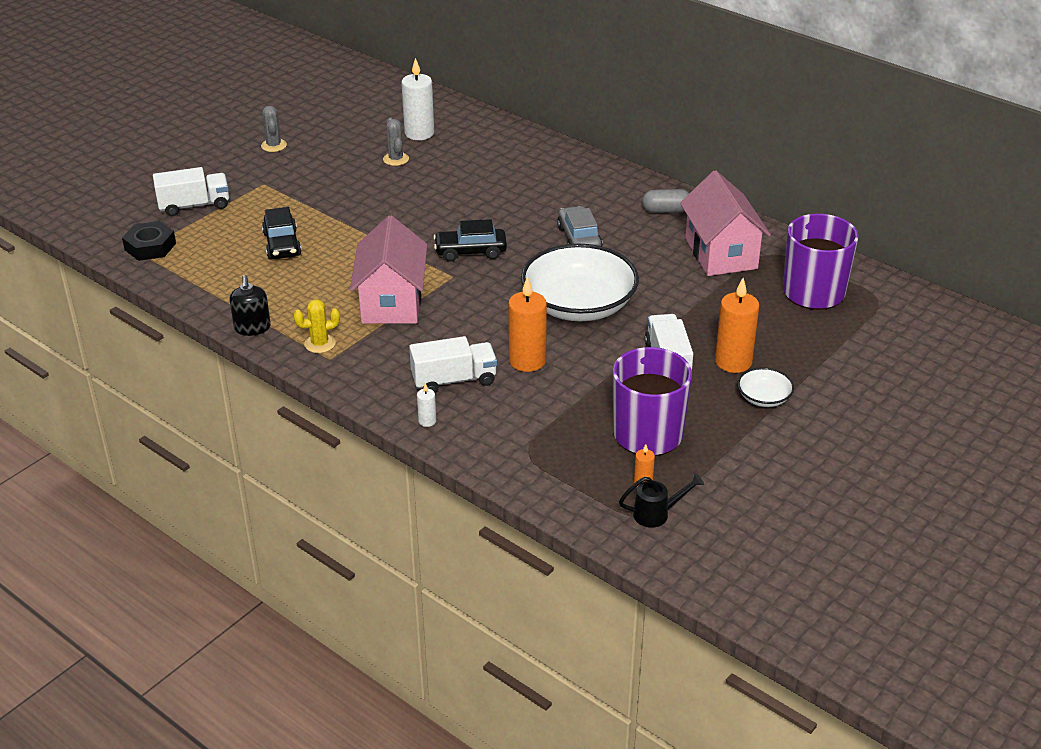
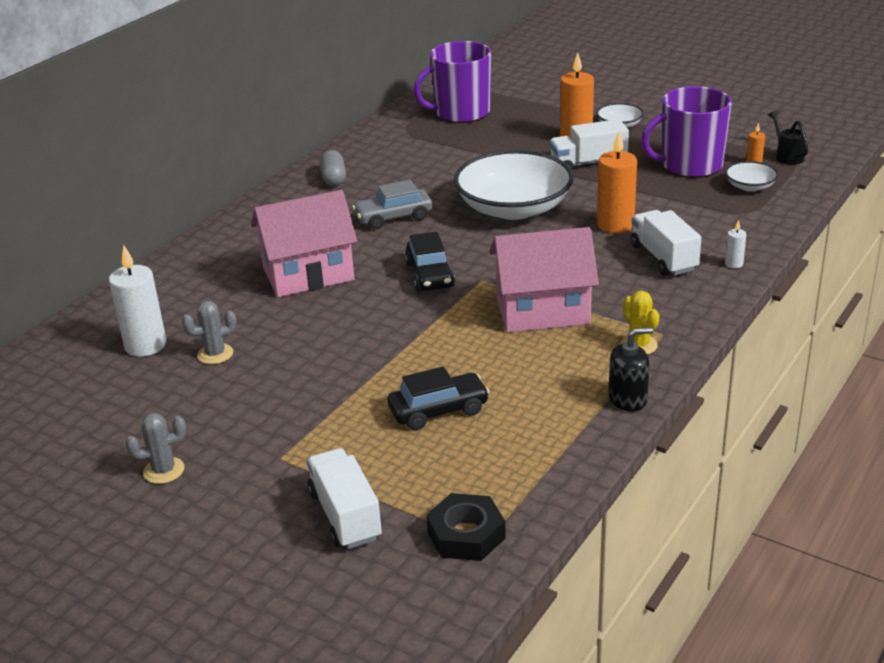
camera: 95 degrees left, 5 degrees down
pink house [680,170,771,276] -> pink house moved to [251,190,357,297]
none -> white bowl [725,161,778,192]

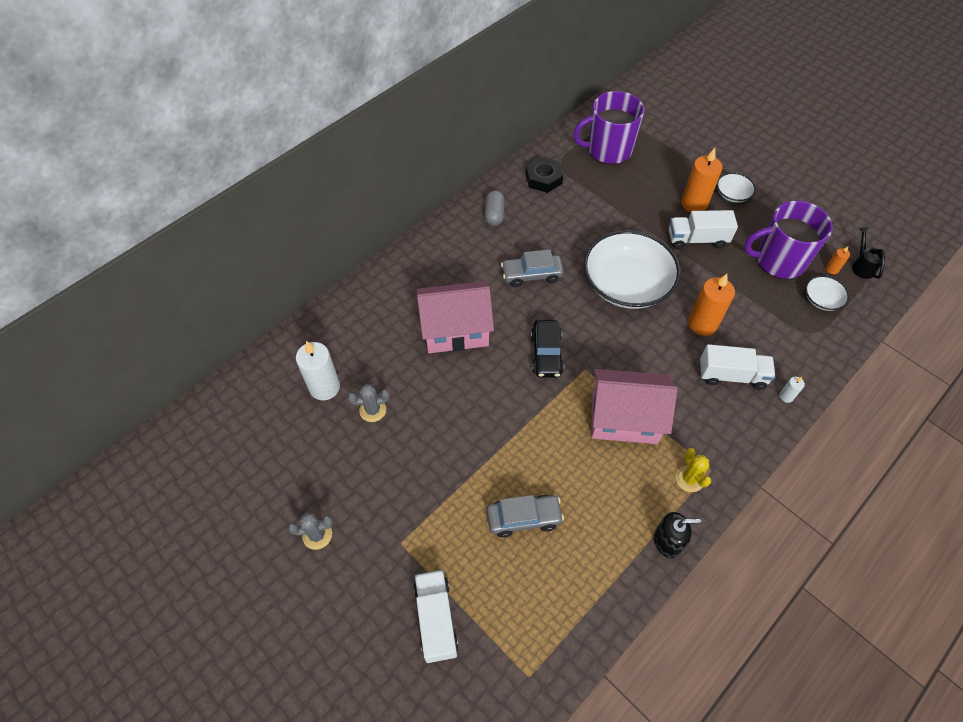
camera: 10 degrees right, 25 degrees up
black car [388,367,490,430] -> grey car [487,495,564,538]
black nut [426,493,506,561] -> black nut moved to [525,157,563,193]
white truck [630,210,702,275] -> white truck turned 105 degrees clockwise [700,344,775,390]

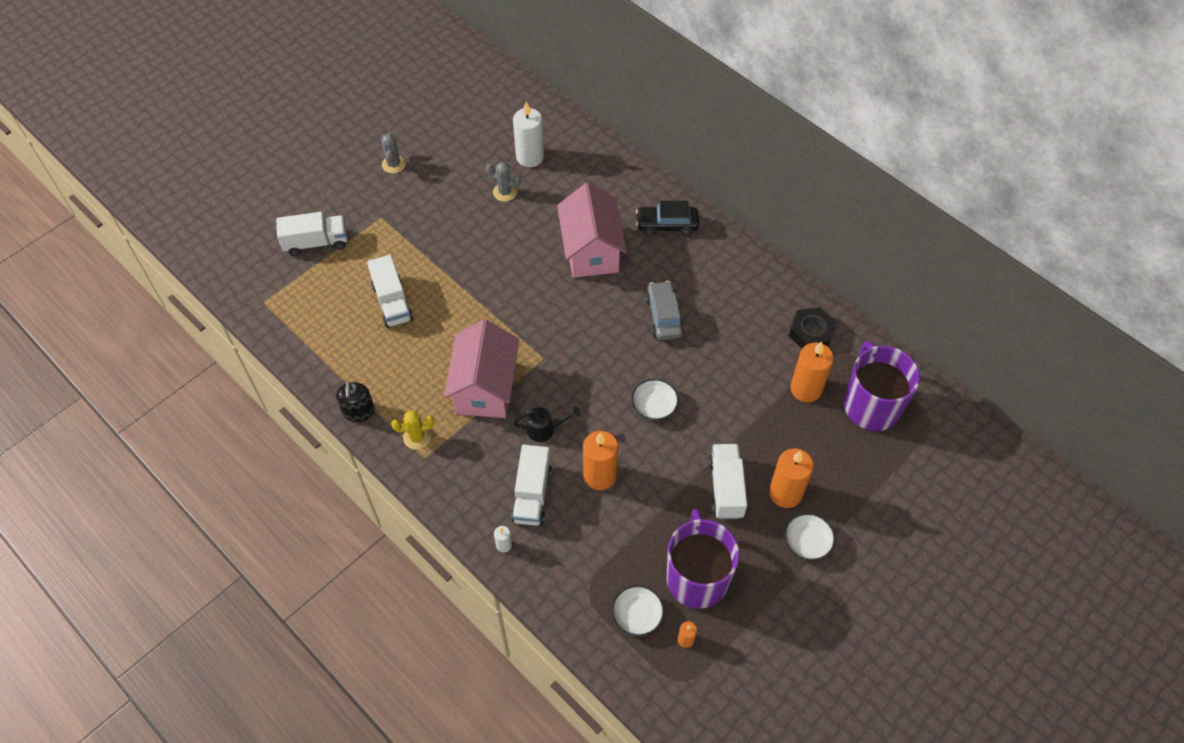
camera: 90 degrees right, 0 degrees up
grey cactus [348,384,390,422] -> grey cactus turned 60 degrees counterclockwise [486,162,521,202]
grey capsule [485,190,505,226] -> none
grey car [487,495,564,538] -> white truck [367,255,413,328]
black car [531,320,564,378] -> black car moved to [636,201,699,236]
white bowl [584,230,681,309] -> white bowl [631,379,679,420], size x0.44
black watering can [852,227,885,279] -> black watering can moved to [513,406,581,442]
none -> orange candle [790,342,834,402]

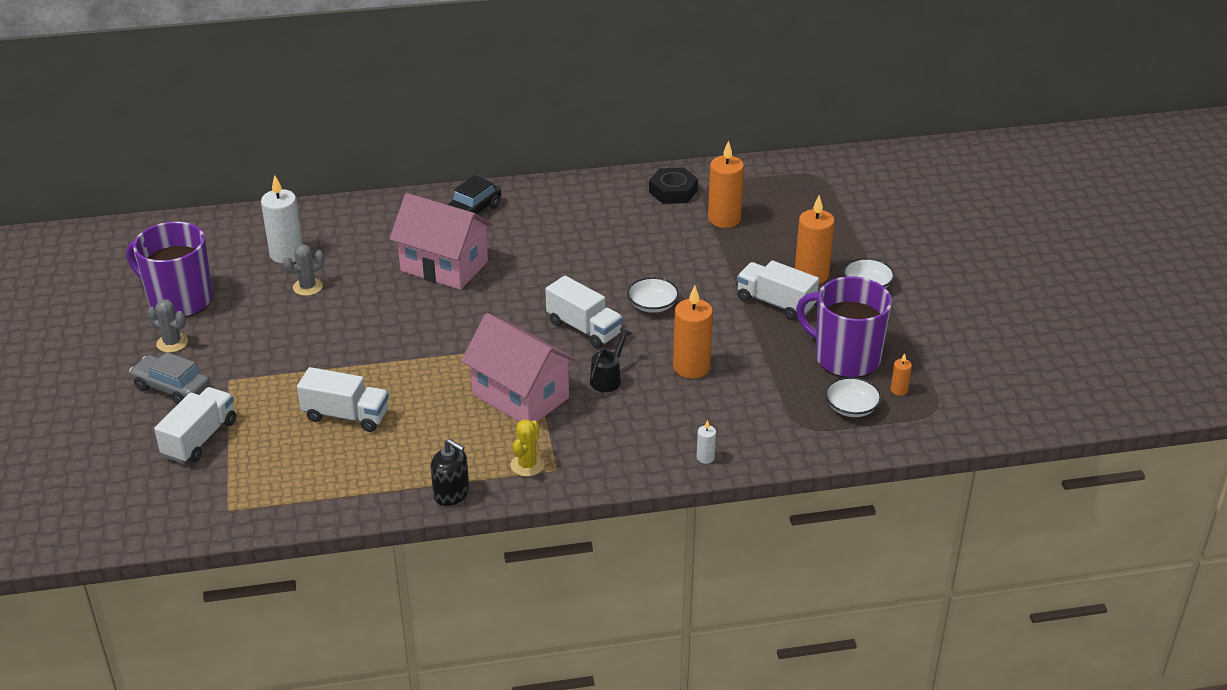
camera: 55 degrees left, 20 degrees down
white truck [511,445,552,526] -> white truck moved to [545,276,623,349]
grey car [645,281,684,340] -> grey car moved to [129,352,210,404]
purple mug [844,341,920,431] -> purple mug moved to [126,221,213,318]

